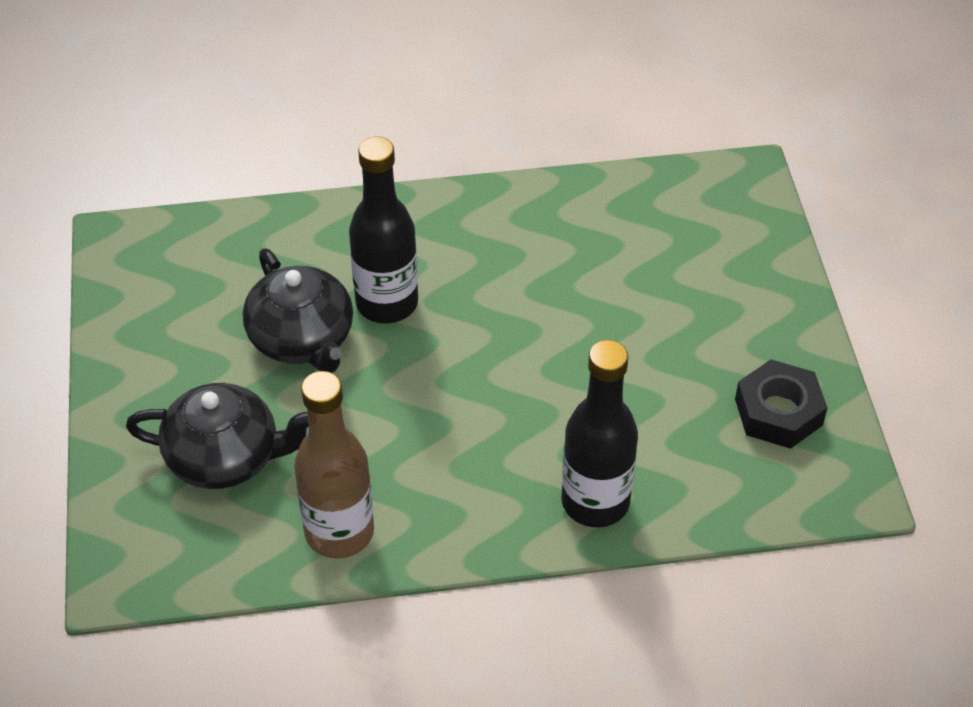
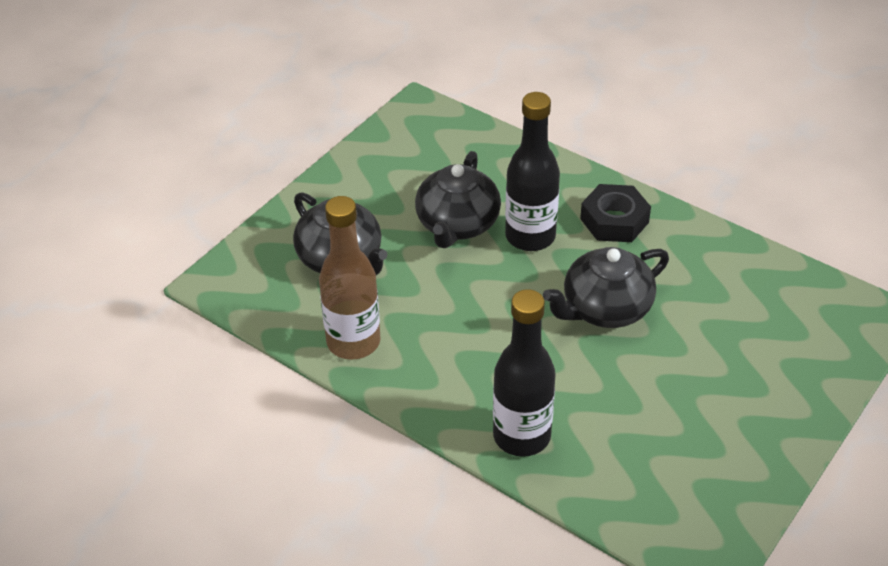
camera: 45 degrees right, 5 degrees down
black nut [735,359,827,449] -> black nut moved to [580,184,651,242]
none -> black teapot [543,247,669,328]

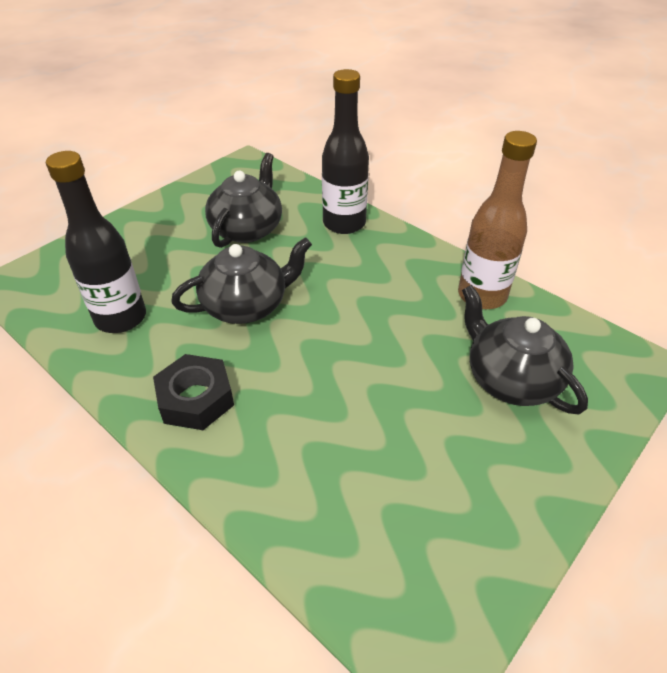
camera: 175 degrees left, 0 degrees up
black teapot [415,151,501,248] -> black teapot moved to [205,153,282,248]
black bottle [505,92,560,251] -> black bottle moved to [46,151,146,333]

